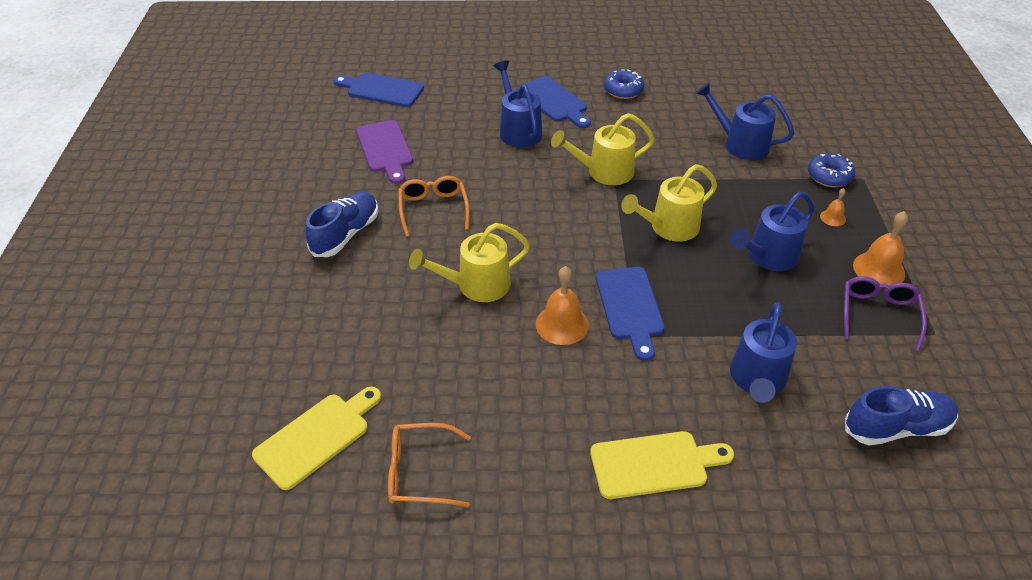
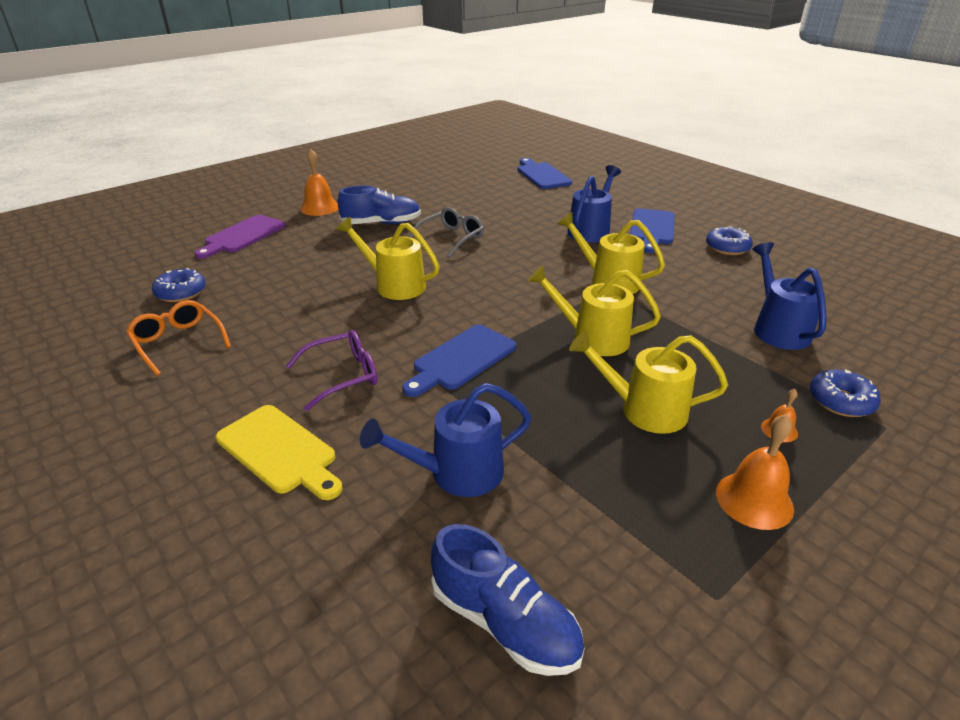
camera: 50 degrees right, 10 degrees down
yellow cutting board [252,387,381,490] -> blue donut [152,268,206,302]
purple cutting board [356,120,413,184] -> purple cutting board moved to [195,215,285,259]
orange glasses [398,176,470,237] -> grey glasses [410,207,484,258]
orange bell [536,266,589,345] -> orange bell moved to [300,149,338,216]
blue watering can [730,192,815,271] -> yellow watering can [569,331,728,434]
purple glasses [844,276,927,351] -> purple glasses moved to [286,330,378,411]

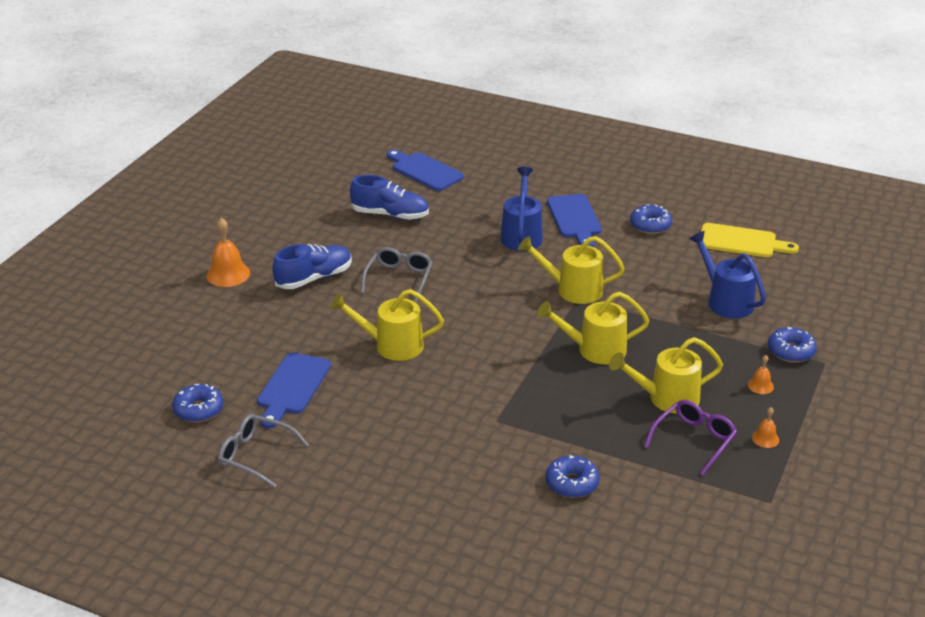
camera: 25 degrees left, 0 degrees up
orange glasses [126,300,231,376] -> grey glasses [218,414,309,488]
purple cutting board [195,215,285,259] -> none
yellow cutting board [216,405,343,500] -> yellow cutting board moved to [701,223,799,257]
purple glasses [286,330,378,411] -> purple glasses moved to [644,400,737,476]
blue watering can [360,383,531,497] -> blue donut [546,455,600,498]
blue cutting board [402,324,516,397] -> blue cutting board moved to [257,353,331,428]
blue shoe [431,524,585,676] -> blue shoe moved to [350,175,429,220]
orange bell [716,414,794,530] -> orange bell [752,407,779,448], size x0.53

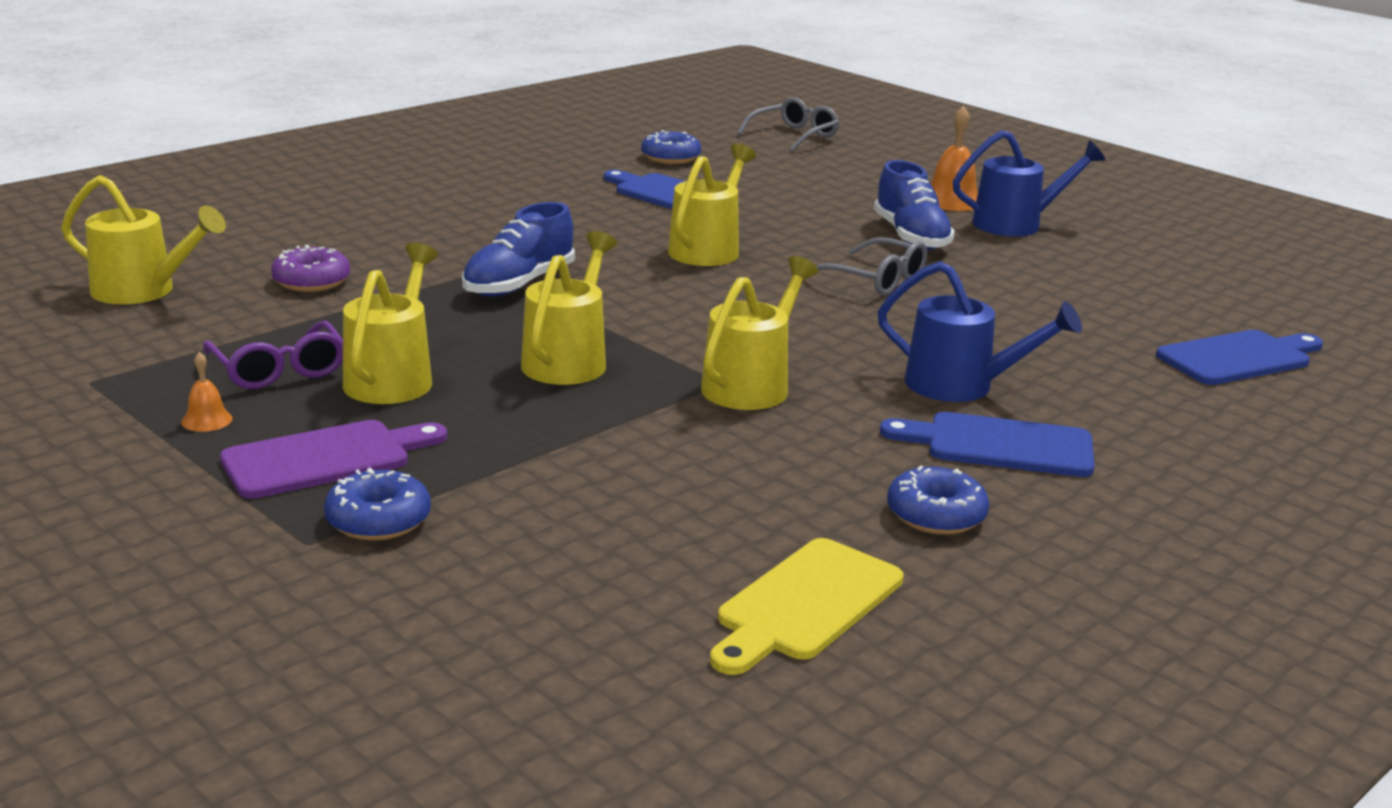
camera: 110 degrees right, 10 degrees down
grey glasses [218,414,309,488] -> grey glasses moved to [737,97,840,152]
blue shoe [350,175,429,220] -> blue shoe moved to [462,202,575,296]
blue donut [546,455,600,498] -> purple donut [271,245,350,292]
blue watering can [689,231,766,319] -> blue watering can moved to [953,130,1105,236]
orange bell [748,355,774,394] -> purple cutting board [220,420,448,499]
none -> yellow watering can [61,175,226,304]

